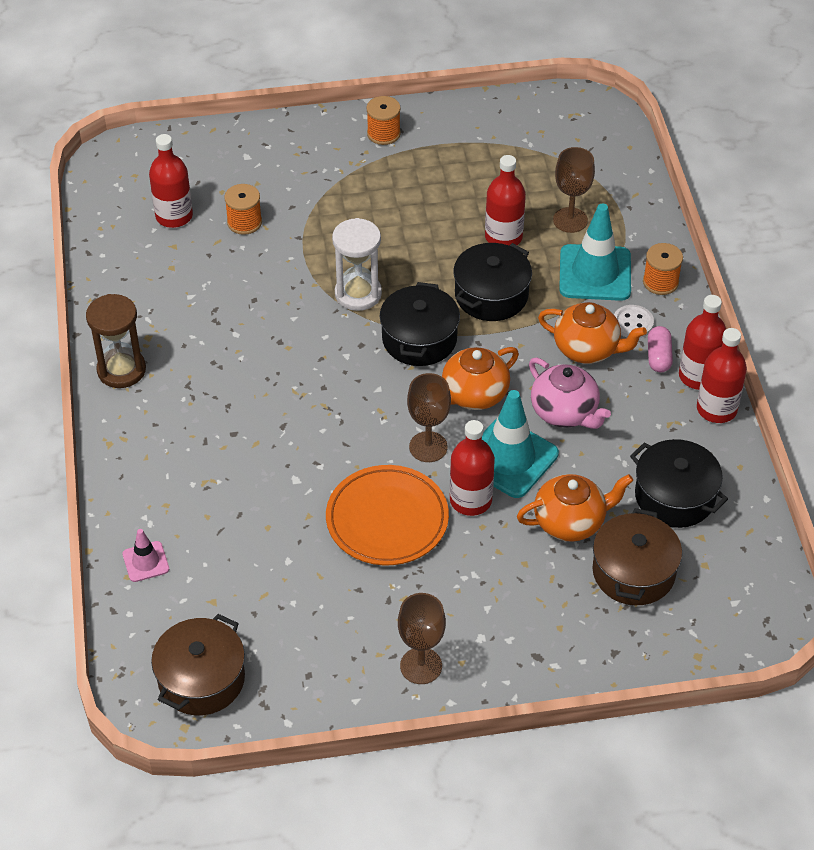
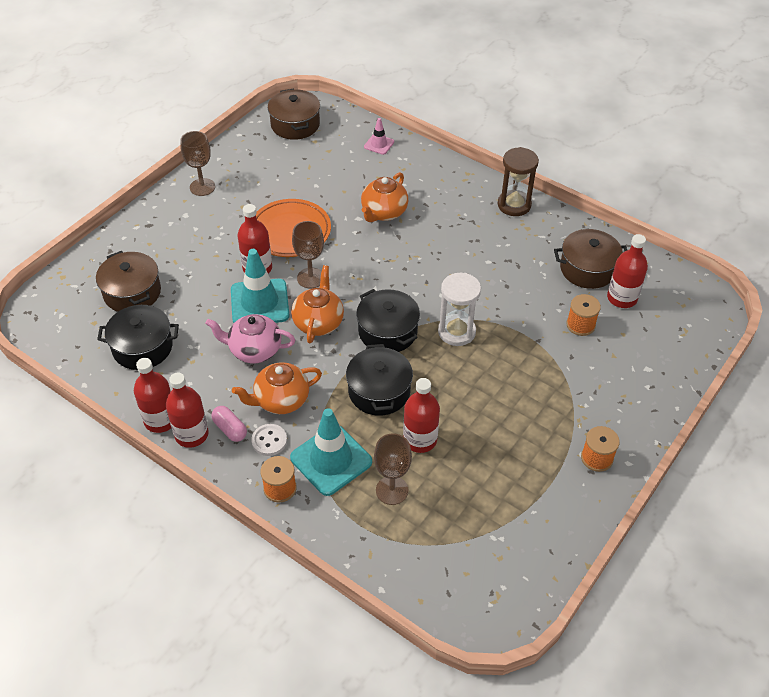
camera: 135 degrees right, 0 degrees up
orange teapot [517,474,633,542] -> orange teapot moved to [361,172,408,222]
none -> brown pot [554,229,627,289]

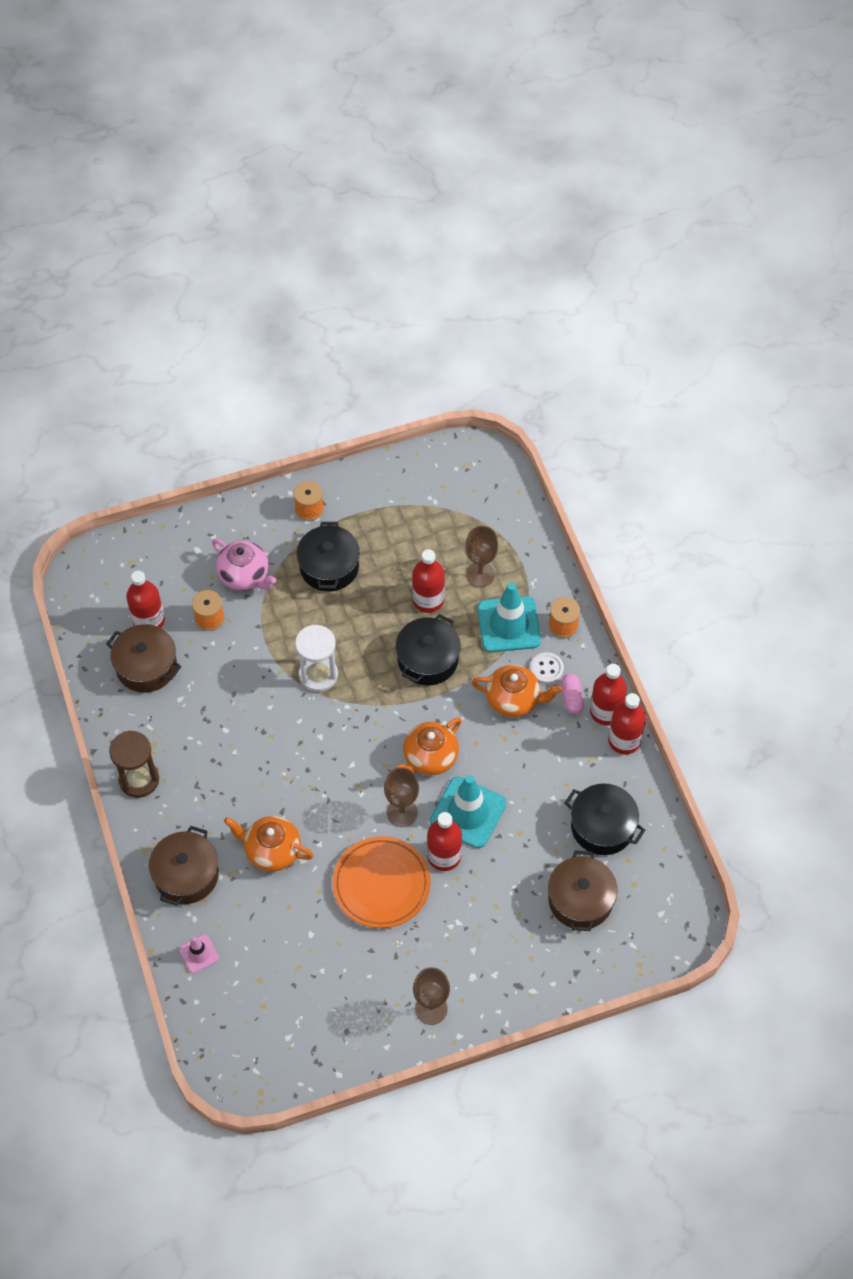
camera: 145 degrees left, 10 degrees up
pink teapot [205,314,295,363] -> pink teapot moved to [212,539,276,591]
brown pot [268,89,320,140] -> brown pot moved to [149,826,219,906]
black pot [356,289,420,352] -> black pot moved to [297,522,360,592]
orange teapot [361,172,408,222] -> orange teapot turned 135 degrees counterclockwise [224,816,314,872]

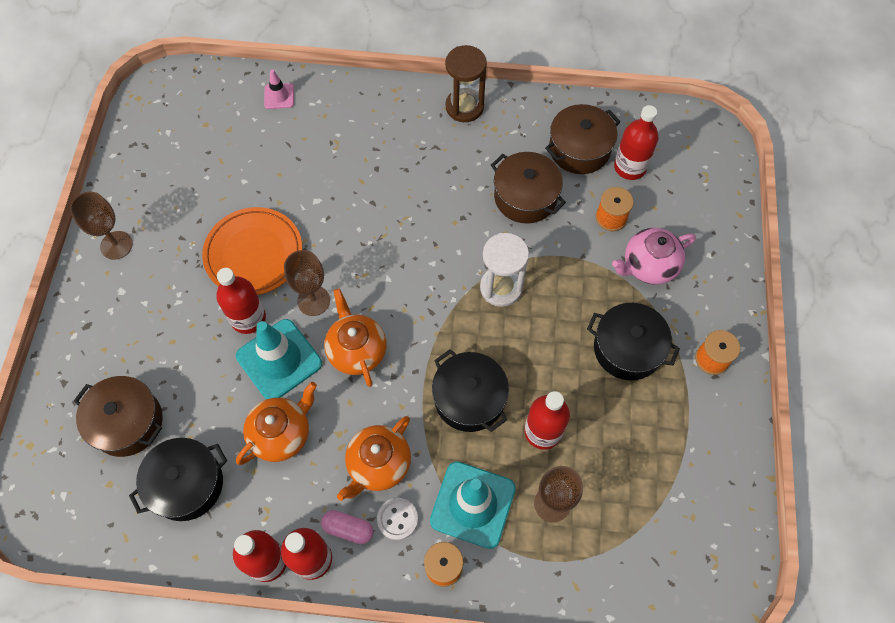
camera: 115 degrees right, 5 degrees up
brown pot [149,826,219,906] -> brown pot moved to [491,152,566,224]
orange teapot [224,816,314,872] -> orange teapot moved to [236,382,317,465]

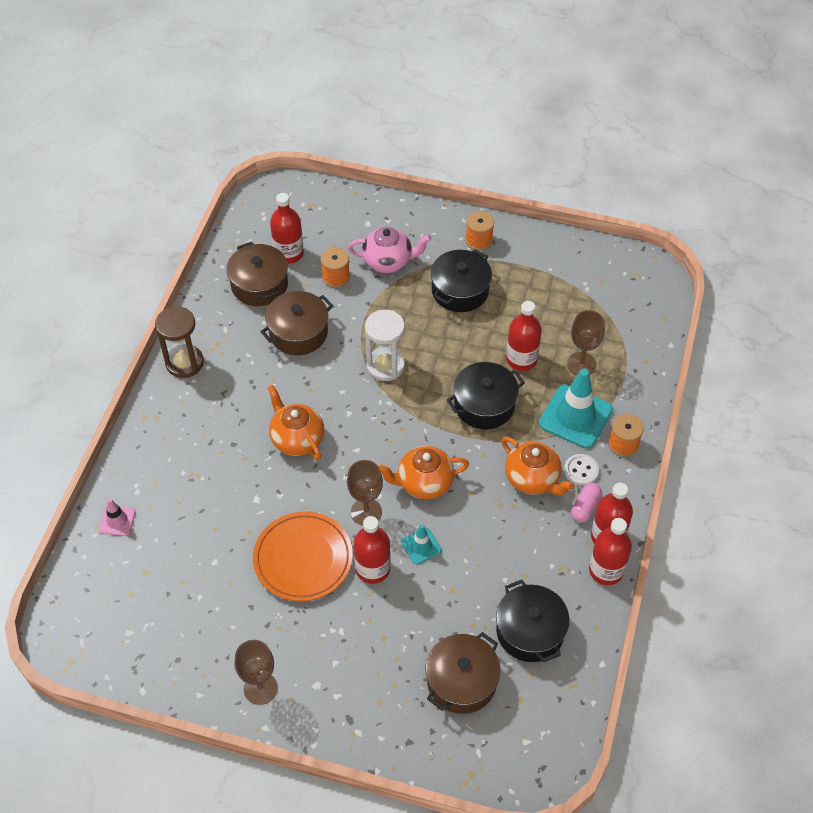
camera: 80 degrees left, 10 degrees down
turquoise traffic cone [236,319,322,399] -> turquoise traffic cone [401,524,442,564], size x0.50
orange teapot [236,382,317,465] -> orange teapot moved to [268,384,324,460]
pink teapot [612,228,696,285] -> pink teapot turned 75 degrees counterclockwise [348,227,431,273]

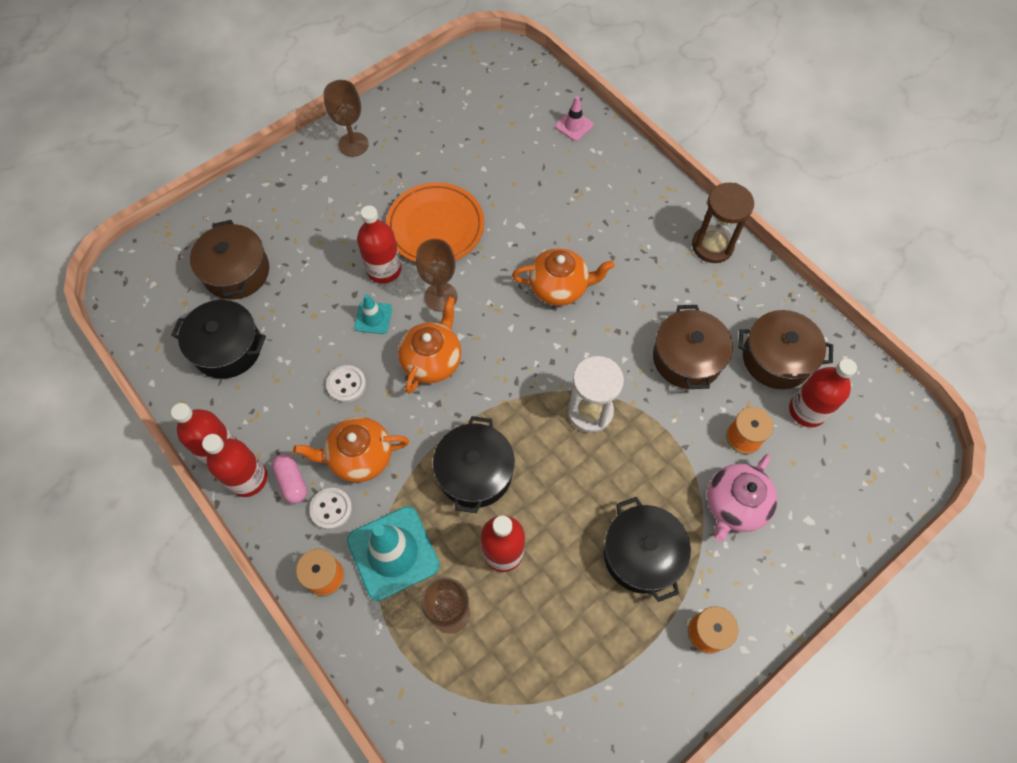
camera: 125 degrees right, 10 degrees up
none -> white button [326,365,366,403]

